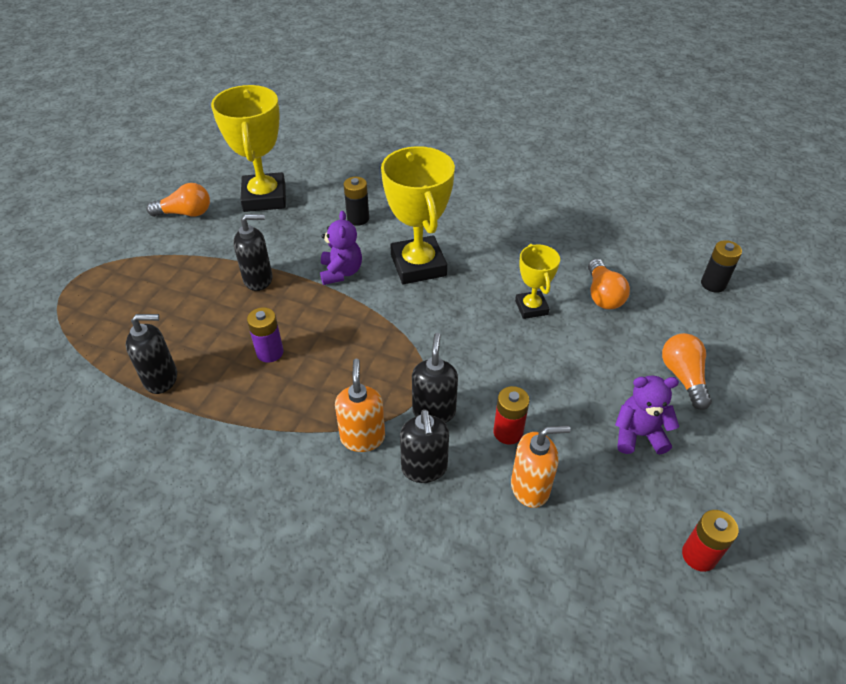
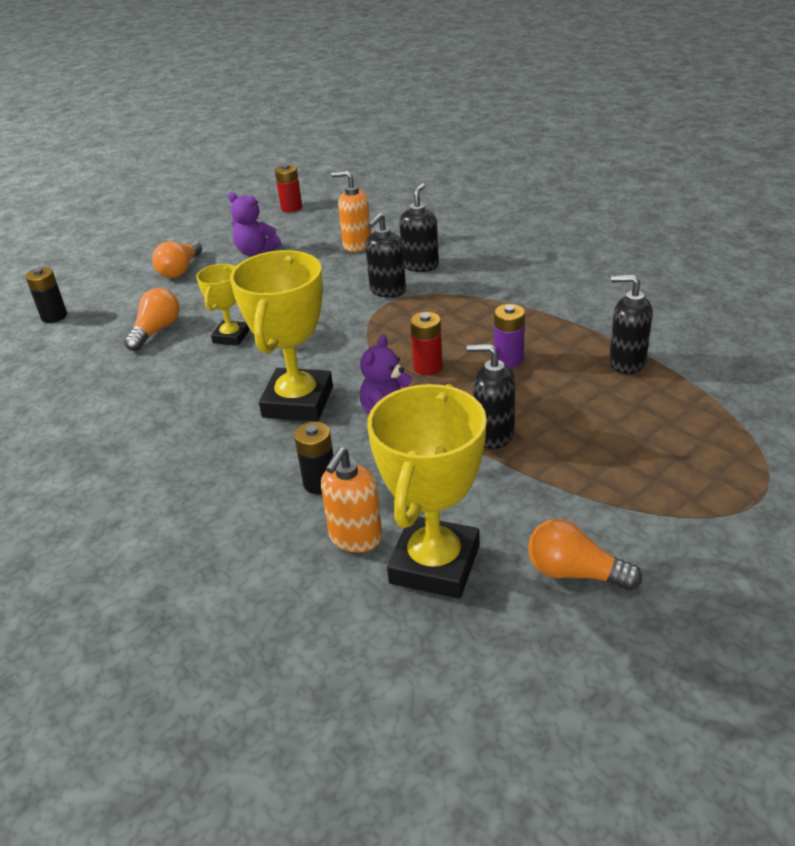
camera: 150 degrees left, 10 degrees down
orange soap dispenser [335,359,385,452] -> orange soap dispenser moved to [321,447,382,553]
red battery [493,386,529,445] -> red battery moved to [410,312,443,375]

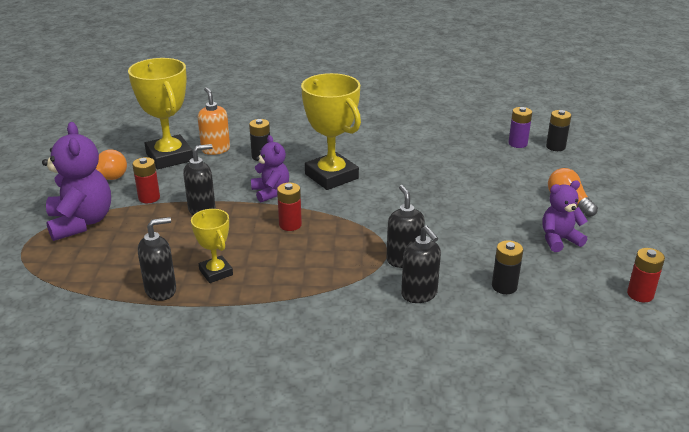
camera: 130 degrees right, 5 degrees down
orange light bulb [124,288,180,351] -> none
yellow trophy [196,264,249,346] -> yellow trophy moved to [191,209,233,283]
orange soap dispenser [331,171,371,252] -> black battery [492,240,523,294]
purple battery [494,304,525,367] -> purple battery moved to [508,107,532,148]
none -> purple teddy bear [42,122,111,241]
none -> red battery [132,157,160,203]

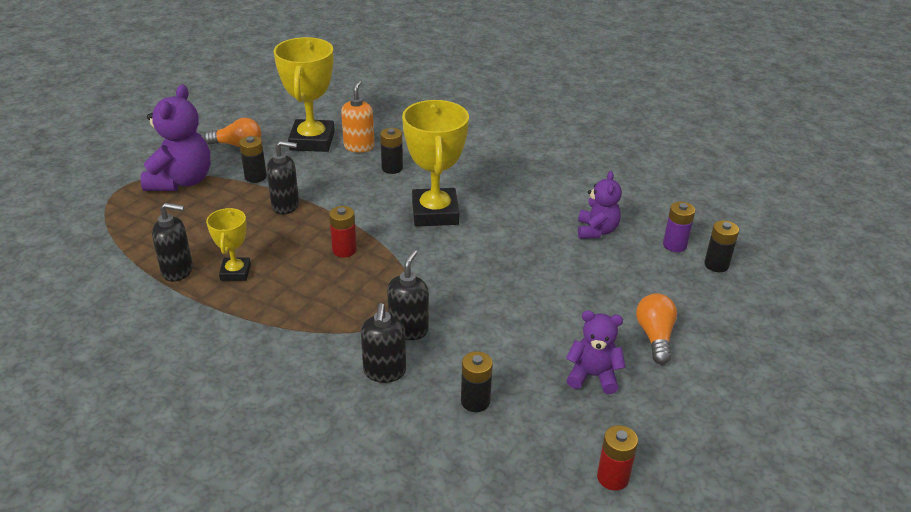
camera: 30 degrees right, 5 degrees up
red battery [132,157,160,203] -> black battery [239,136,267,183]
purple teddy bear [251,135,289,202] -> purple teddy bear moved to [578,171,622,239]

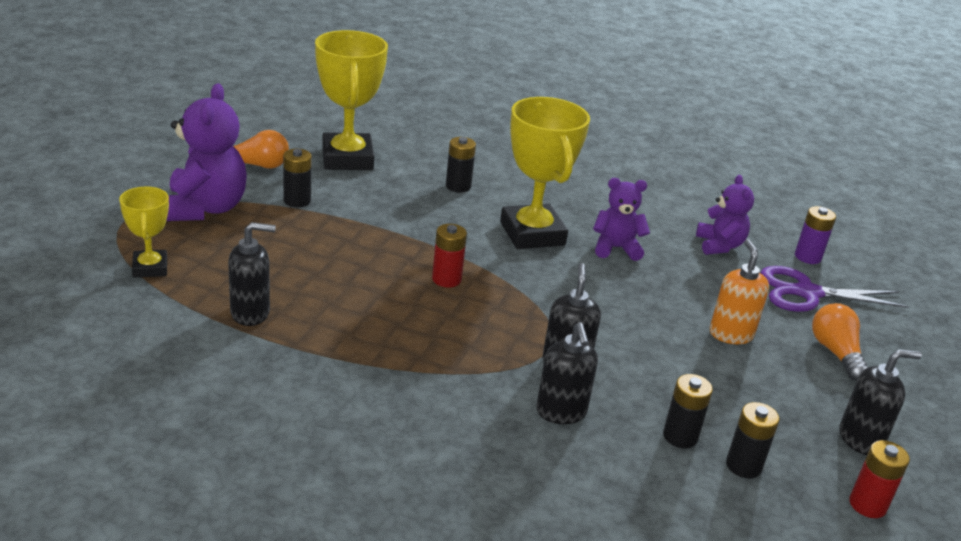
camera: 15 degrees left, 5 degrees down
yellow trophy [206,208,251,281] -> yellow trophy moved to [119,187,169,278]
black soap dispenser [266,141,299,214] -> black soap dispenser moved to [839,350,922,455]
orange soap dispenser [341,80,374,153] -> orange soap dispenser moved to [710,239,769,344]
purple teddy bear [566,311,626,394] -> purple teddy bear moved to [593,178,650,261]
black battery [704,220,739,272] -> black battery moved to [726,402,779,478]
none -> purple scissors [761,266,910,312]

